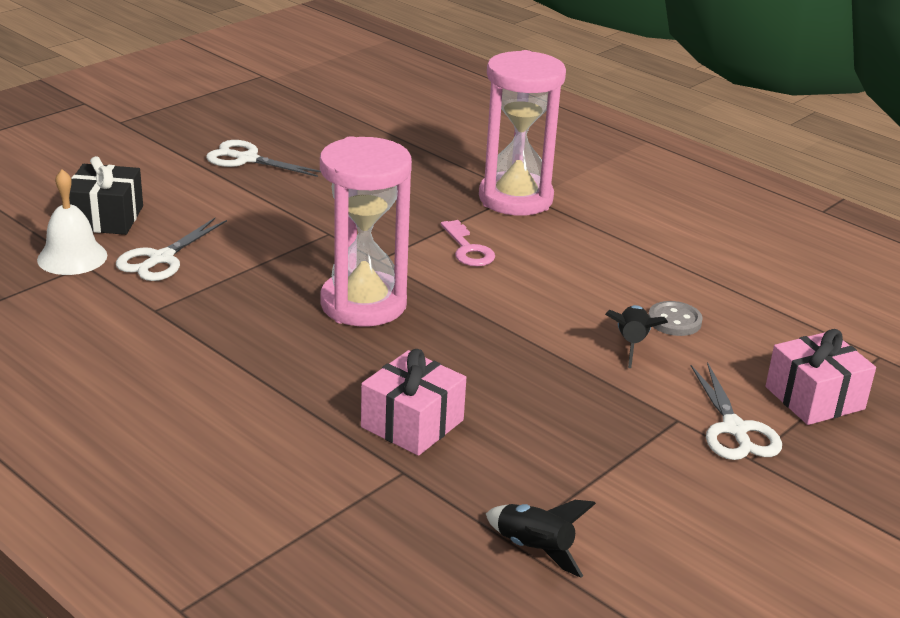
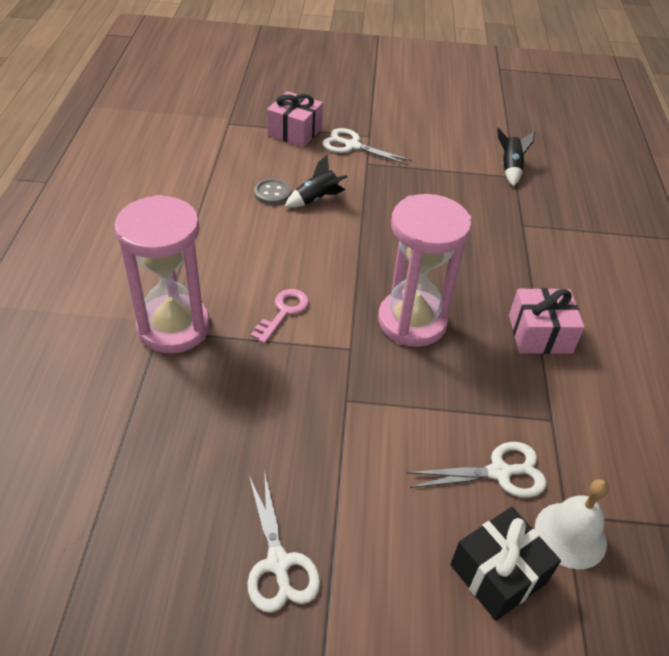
camera: 130 degrees left, 15 degrees up
pink gift [361,349,466,456] -> pink gift moved to [509,288,585,354]
white scissors [691,362,782,460] -> white scissors turned 105 degrees counterclockwise [322,128,412,165]

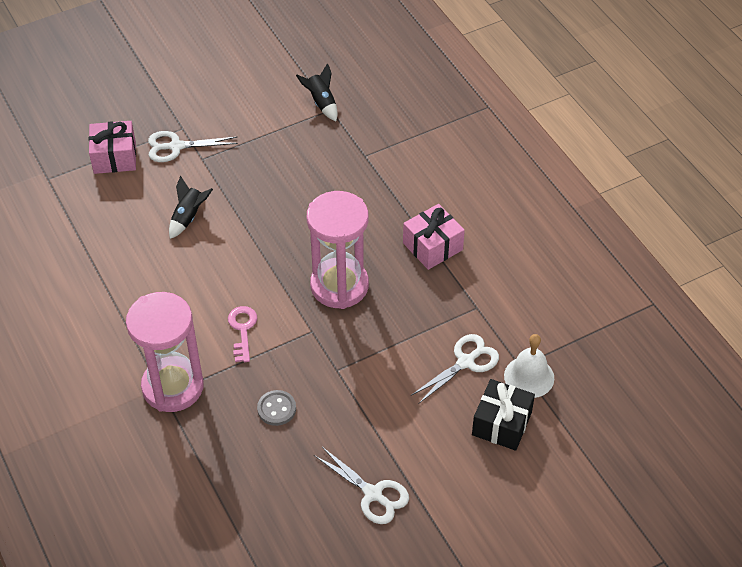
camera: 30 degrees left, 5 degrees up
grey button [254,179,291,205] -> grey button moved to [257,390,296,426]

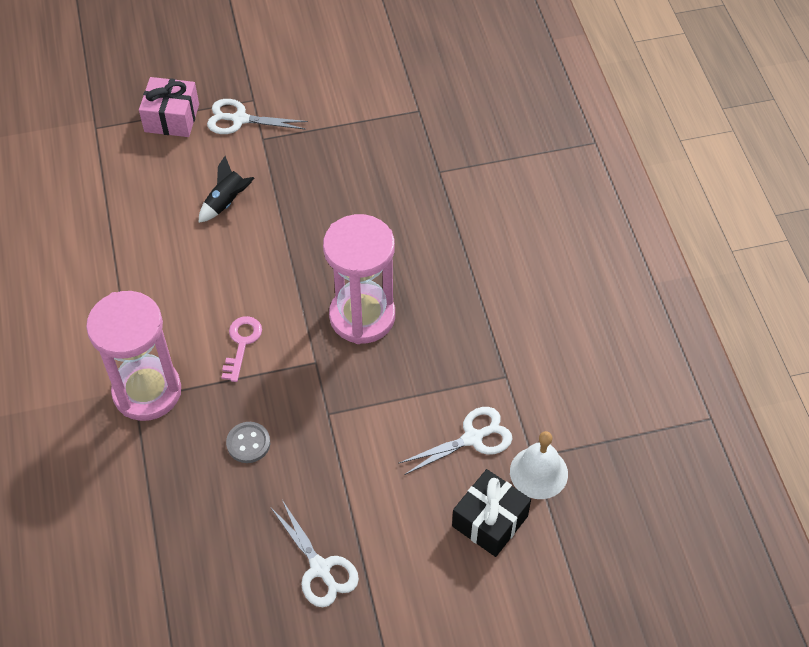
camera: 15 degrees right, 5 degrees up
black rocket [296,63,337,121] -> none
pink gift [403,204,465,270] -> none

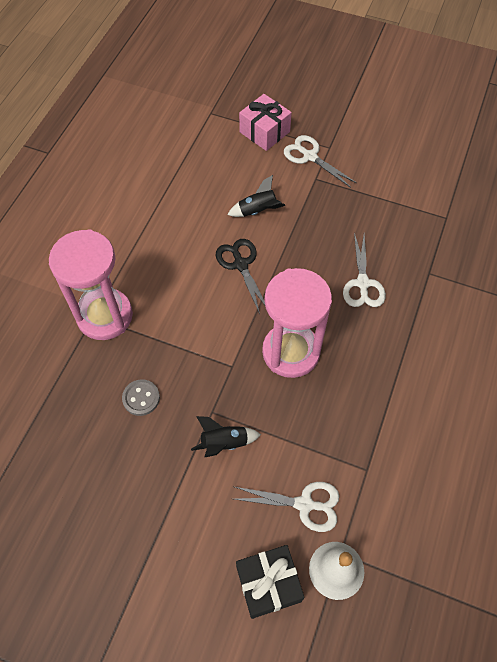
camera: 35 degrees right, 5 degrees up
pink key [221,316,262,382] -> none
white scissors [271,500,359,607] -> white scissors moved to [343,233,386,307]
none -> black rocket [191,416,261,458]
none -> black scissors [216,239,265,314]

